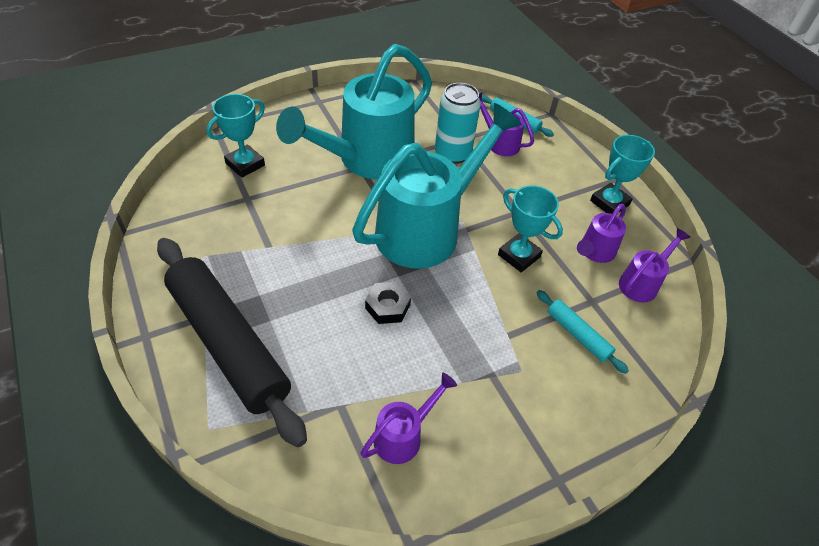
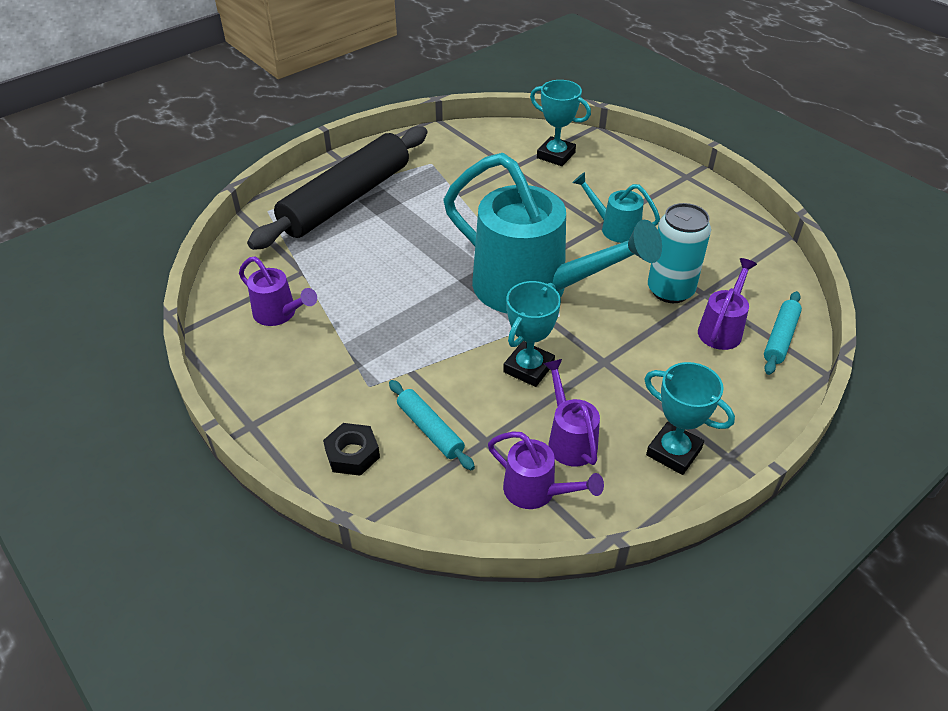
camera: 80 degrees right, 5 degrees down
turquoise watering can [276,44,432,179] -> turquoise watering can [573,172,660,243], size x0.44
black nut [365,282,411,324] -> black nut moved to [323,423,380,476]
turquoise rolling pin [537,290,629,374] -> turquoise rolling pin turned 75 degrees counterclockwise [389,380,475,470]
purple watering can [577,204,626,263] -> purple watering can turned 45 degrees clockwise [543,359,600,466]

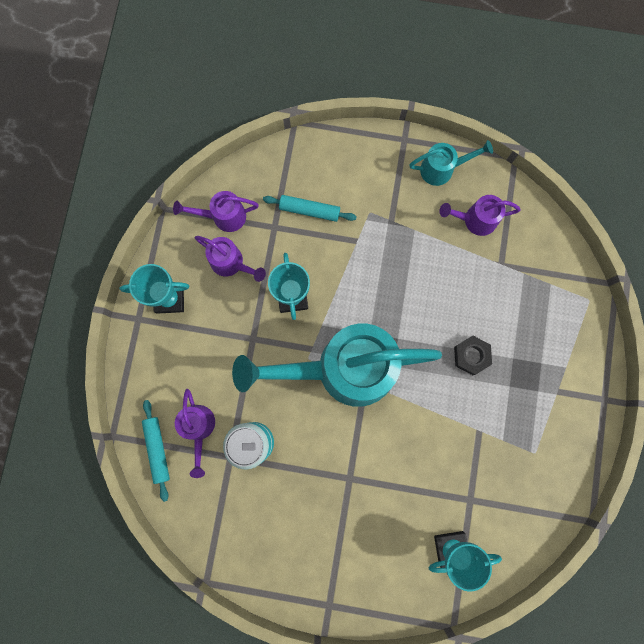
camera: 140 degrees right, 35 degrees up
black rolling pin [247,126,427,250] -> none
black nut [323,423,380,476] -> black nut moved to [454,336,492,375]
turquoise watering can [573,172,660,243] -> turquoise watering can moved to [409,140,493,186]

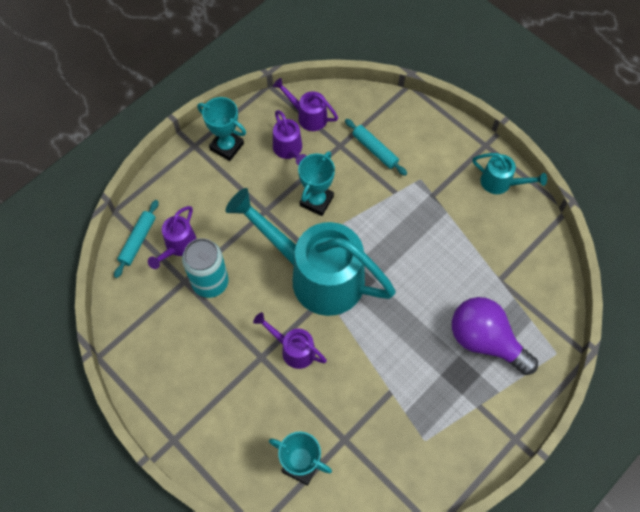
camera: 35 degrees right, 15 degrees down
purple watering can [439,195,520,236] -> purple watering can moved to [253,312,327,369]
black nut [454,336,492,375] -> none
none -> purple light bulb [452,297,538,375]

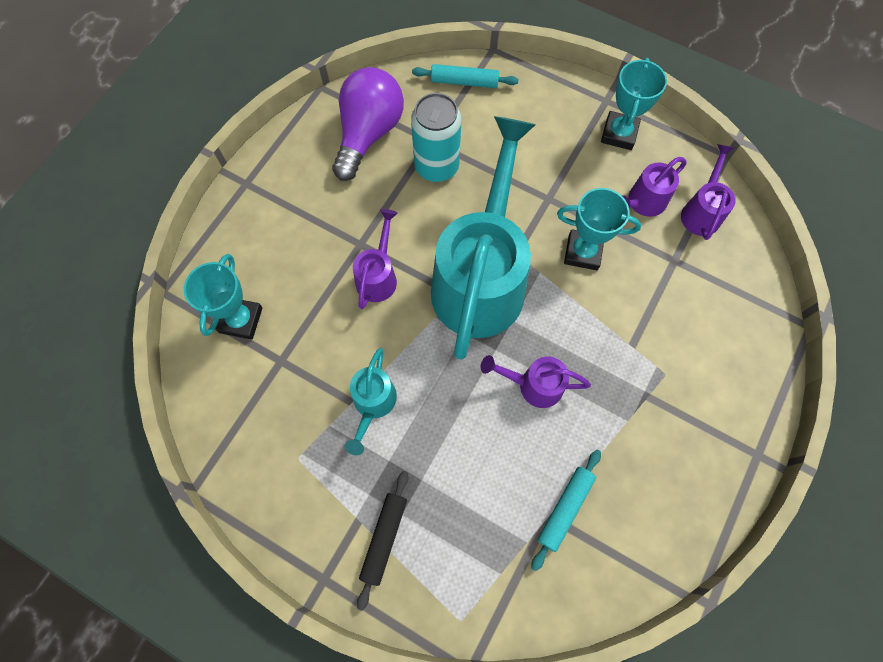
camera: 75 degrees right, 5 degrees up
purple watering can [148,206,197,269] -> purple watering can moved to [480,355,591,408]
turquoise rolling pin [345,119,407,176] -> turquoise rolling pin moved to [531,450,601,571]
purple light bulb [452,297,538,375] -> purple light bulb moved to [332,67,404,181]
turquoise watering can [472,153,547,194] -> turquoise watering can moved to [345,348,397,455]
none -> black rolling pin [357,471,409,611]

